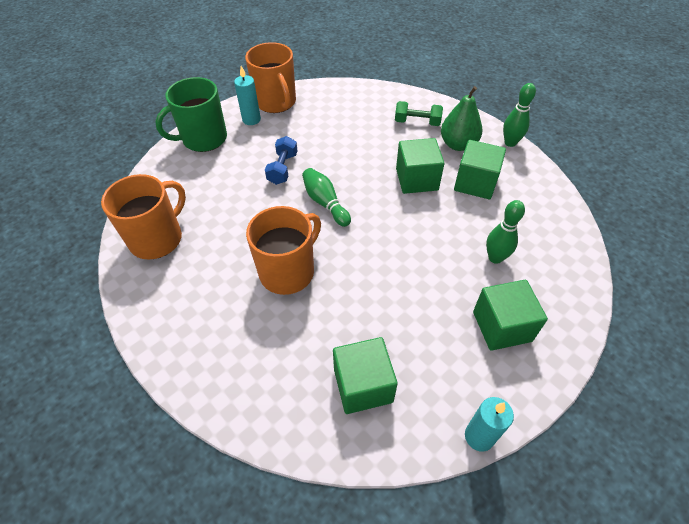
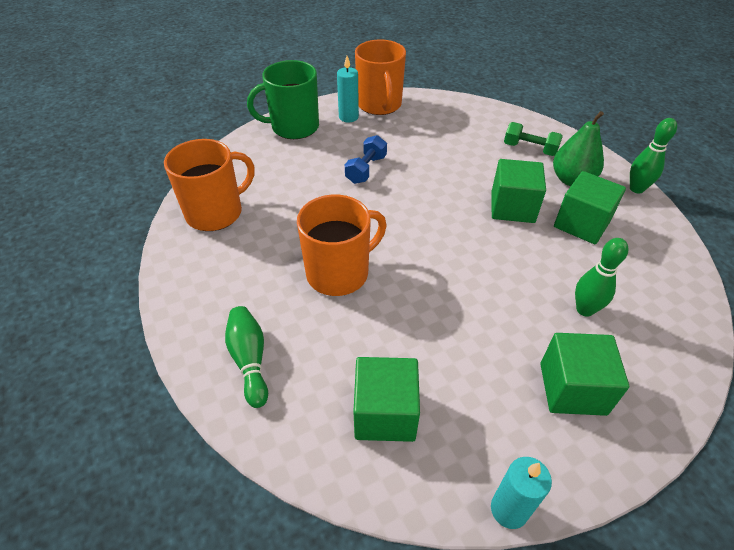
camera: 15 degrees right, 5 degrees down
green bowling pin [302,168,351,227] -> green bowling pin moved to [225,306,268,408]

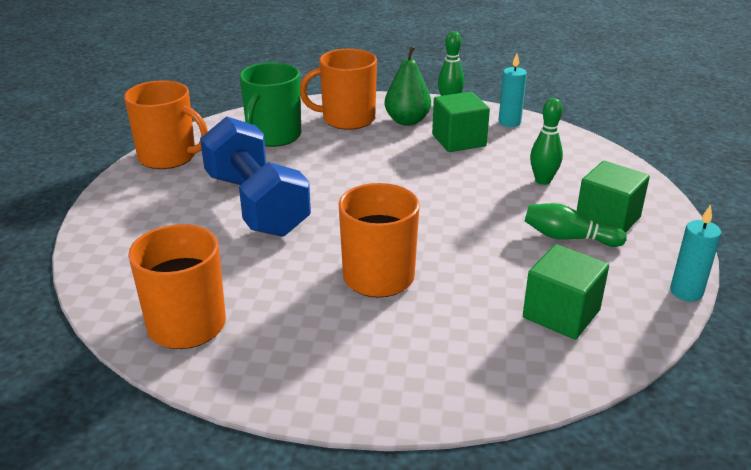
camera: 55 degrees left, 15 degrees down
green bowling pin [225,306,268,408] -> green bowling pin moved to [525,203,627,247]
green mug [247,60,319,139] -> green mug moved to [239,62,301,147]
turquoise candle [337,56,359,122] -> turquoise candle moved to [499,53,527,127]
blue dumbbell [345,135,387,184] -> blue dumbbell [200,116,311,237], size x2.22
green cube [491,159,546,223] -> none
green dumbbell [504,122,563,156] -> orange mug [300,49,377,130]

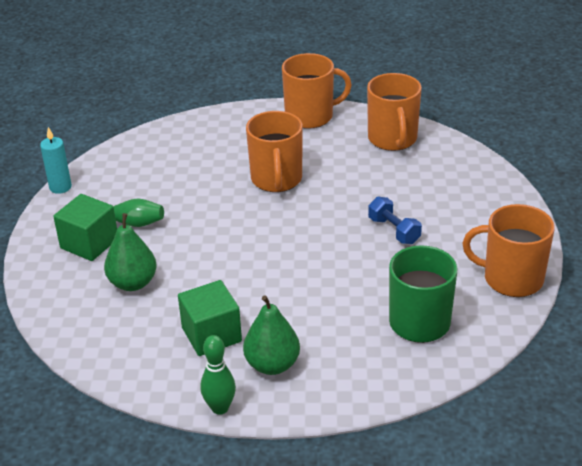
camera: 175 degrees right, 5 degrees up
blue dumbbell [200,116,311,237] -> blue dumbbell [368,197,422,244], size x0.45
orange mug [300,49,377,130] -> orange mug moved to [282,53,352,129]
turquoise candle [499,53,527,127] -> none
green cube [523,244,609,340] -> none
green bowling pin [530,98,563,185] -> green pear [104,213,157,291]

